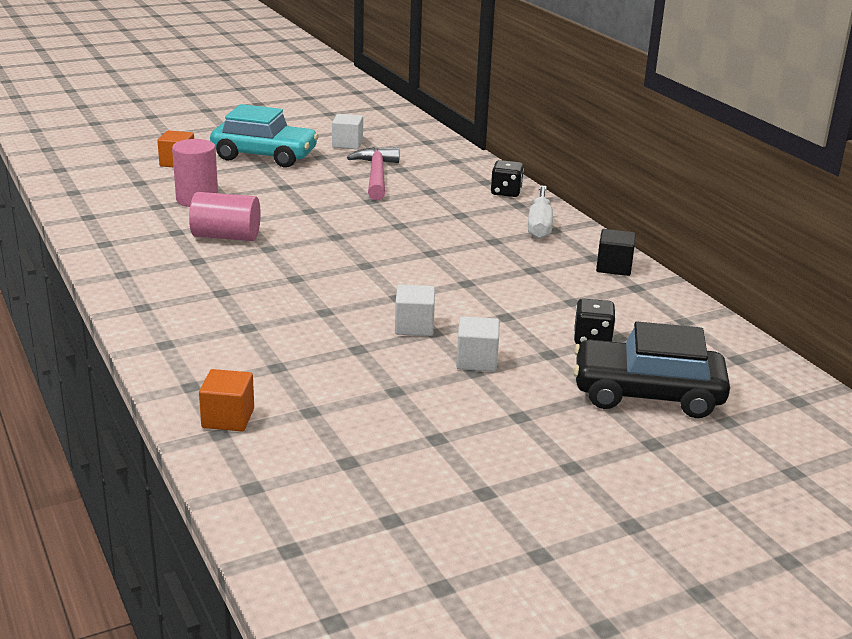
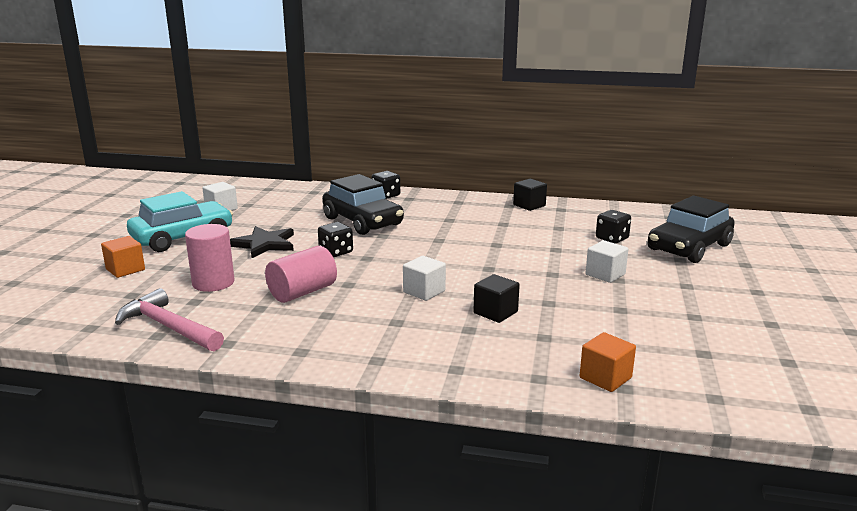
camera: 50 degrees left, 5 degrees down
pink hammer [347,147,400,200] -> pink hammer moved to [115,288,224,351]
white cube [395,285,435,336] -> white cube moved to [403,256,446,301]
white screwdriver [528,185,553,239] -> none
none -> black star [230,226,294,258]
none -> black dice [318,222,353,257]
none -> black car [322,174,404,235]
none -> black cube [473,274,520,323]

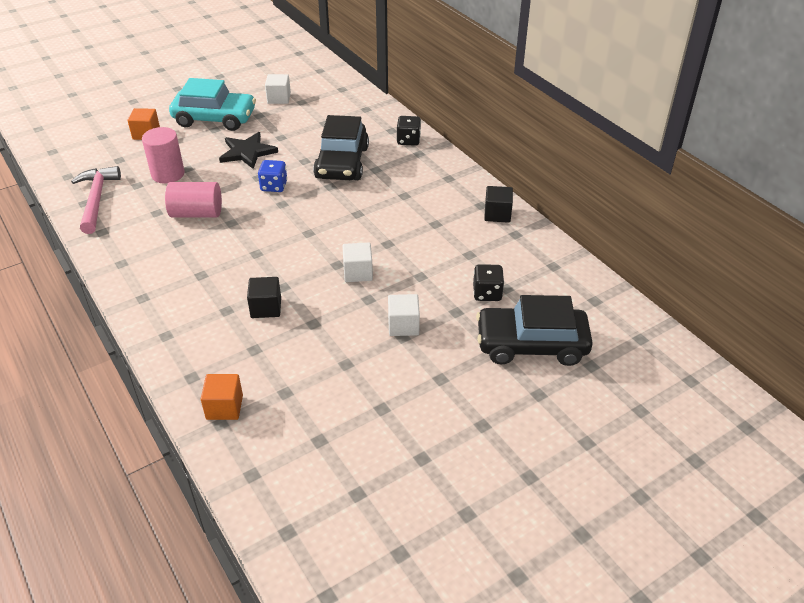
camera: 45 degrees right, 20 degrees up
black dice [318,222,353,257] -> blue dice [258,160,287,192]
white cube [403,256,446,301] -> white cube moved to [343,243,373,282]

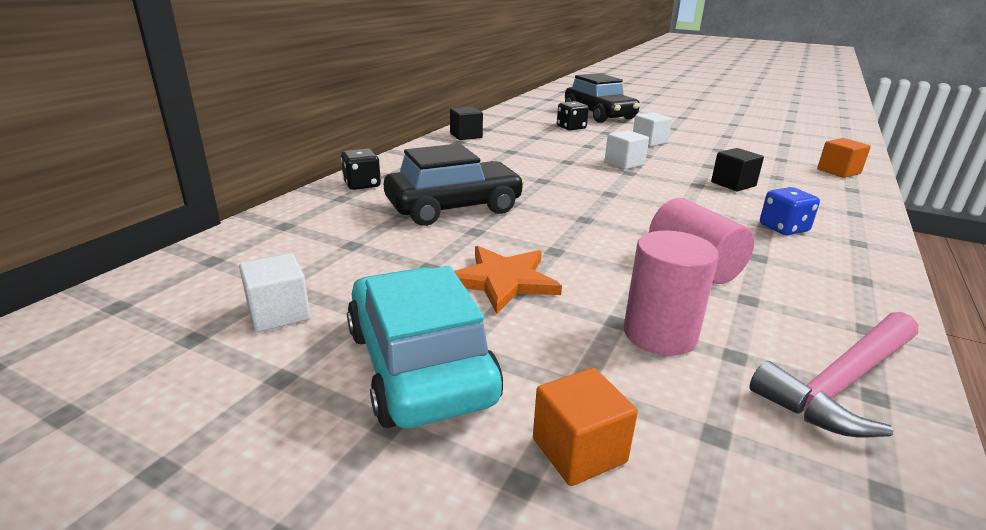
camera: 120 degrees left, 15 degrees down
black star [219,132,278,169] -> orange star [454,246,562,314]
blue dice [258,160,287,192] -> blue dice moved to [760,187,820,235]

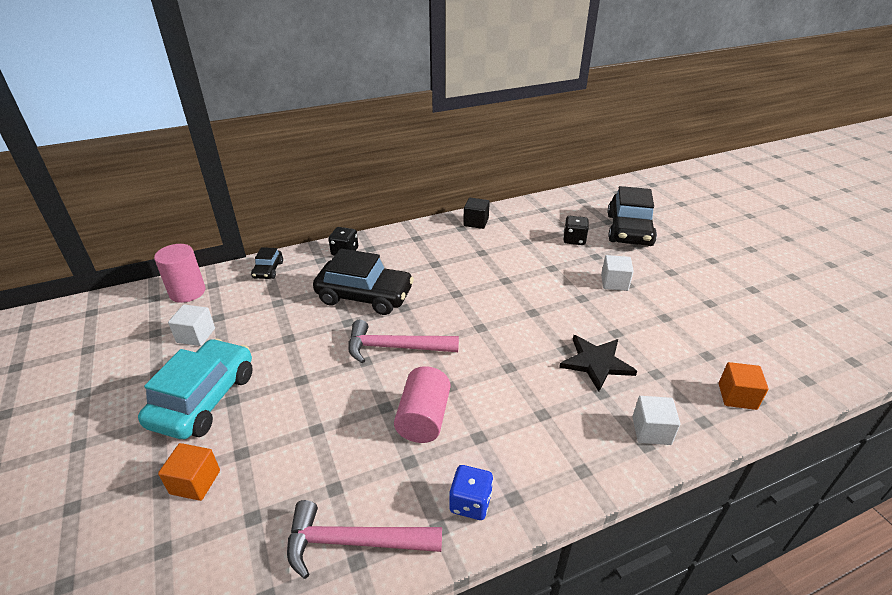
camera: 40 degrees right, 10 degrees up
orange star [454,246,562,314] -> none
white cube [605,130,649,170] -> white cube moved to [632,396,680,445]
pink cylinder [624,230,719,356] -> pink cylinder moved to [154,244,205,303]
black cube [711,148,764,191] -> black star [559,335,637,392]
blue dice [760,187,820,235] -> blue dice moved to [449,465,493,520]
none -> black car [251,247,283,279]
none -> pink hammer [348,320,459,363]

